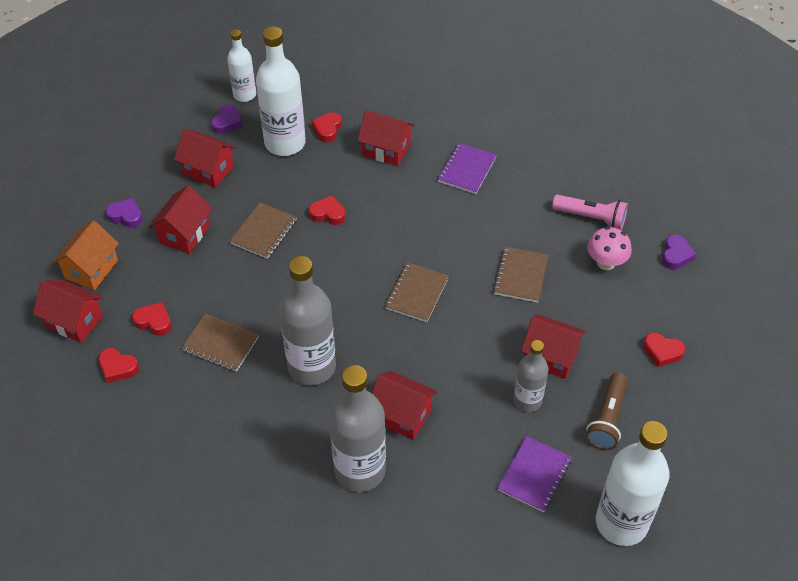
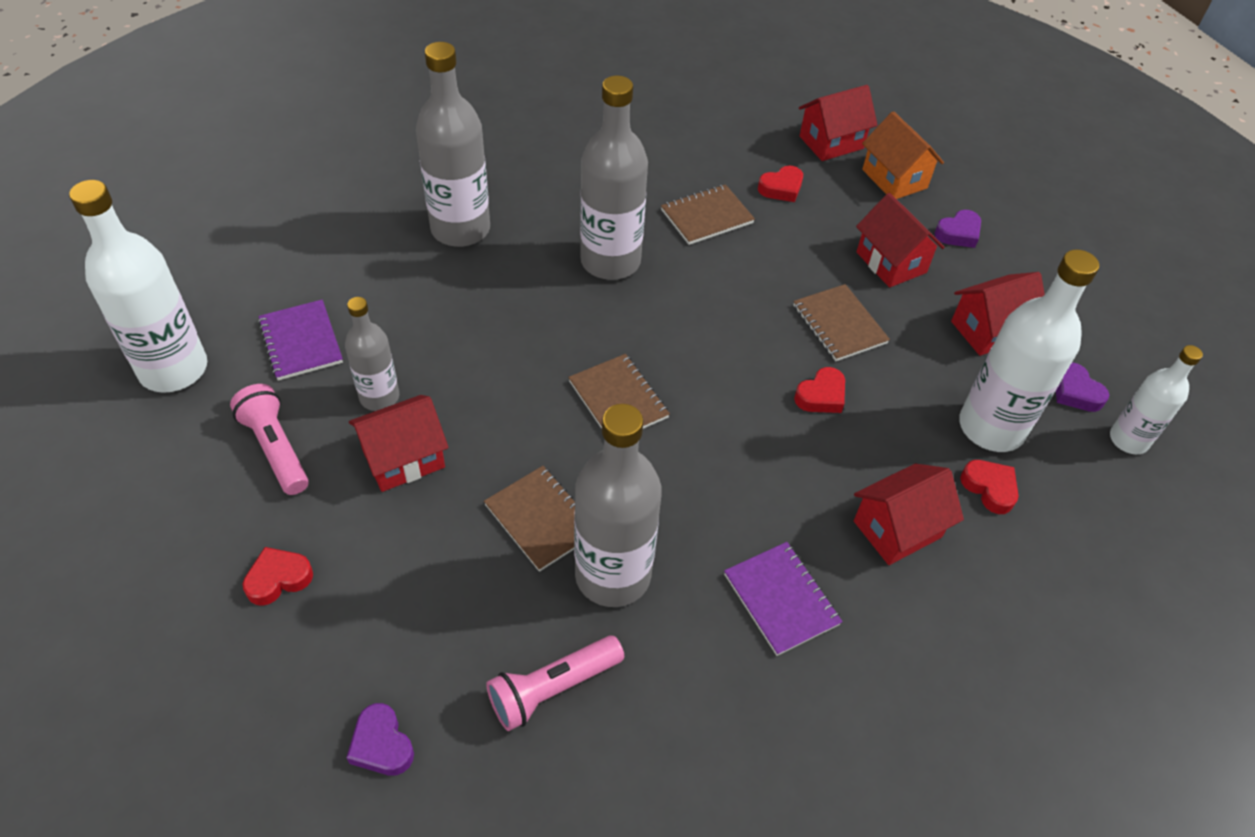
camera: 125 degrees right, 0 degrees up
red heart [99,348,139,383] -> none
red house [372,371,438,440] -> none
brown flashlight [586,373,628,450] -> pink flashlight [230,384,309,495]
pink mushroom [587,226,632,270] -> none
none -> grey bottle [574,404,662,607]

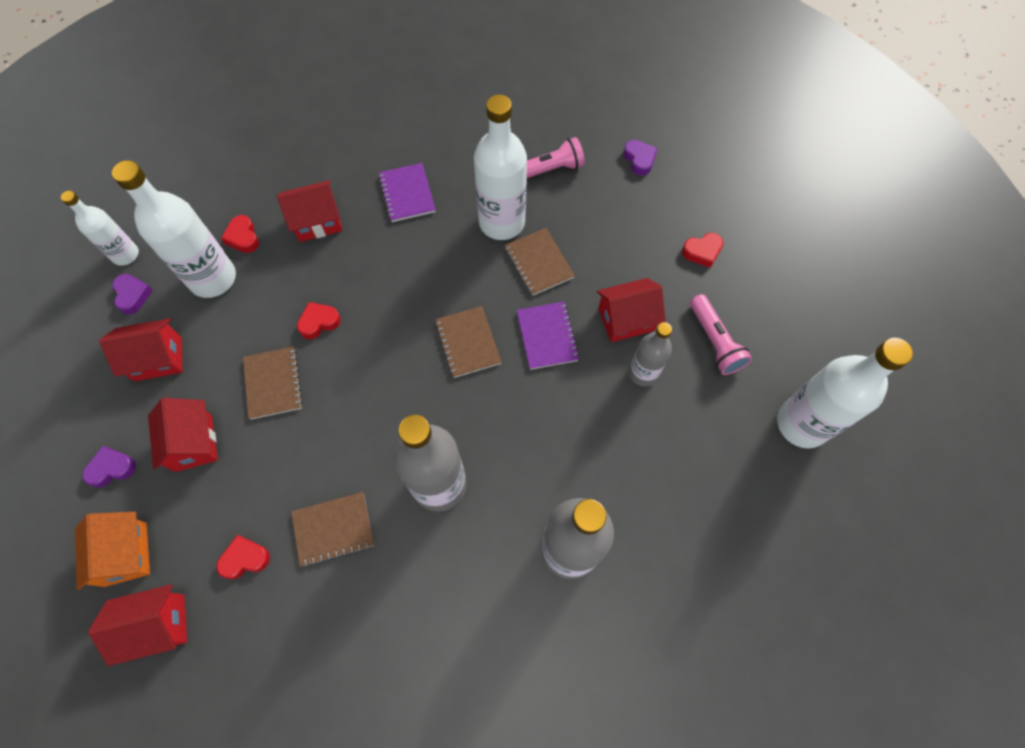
camera: 165 degrees left, 15 degrees up
purple notebook [258,300,343,381] -> purple notebook moved to [517,302,580,370]
grey bottle [574,404,662,607] -> white bottle [474,95,527,240]

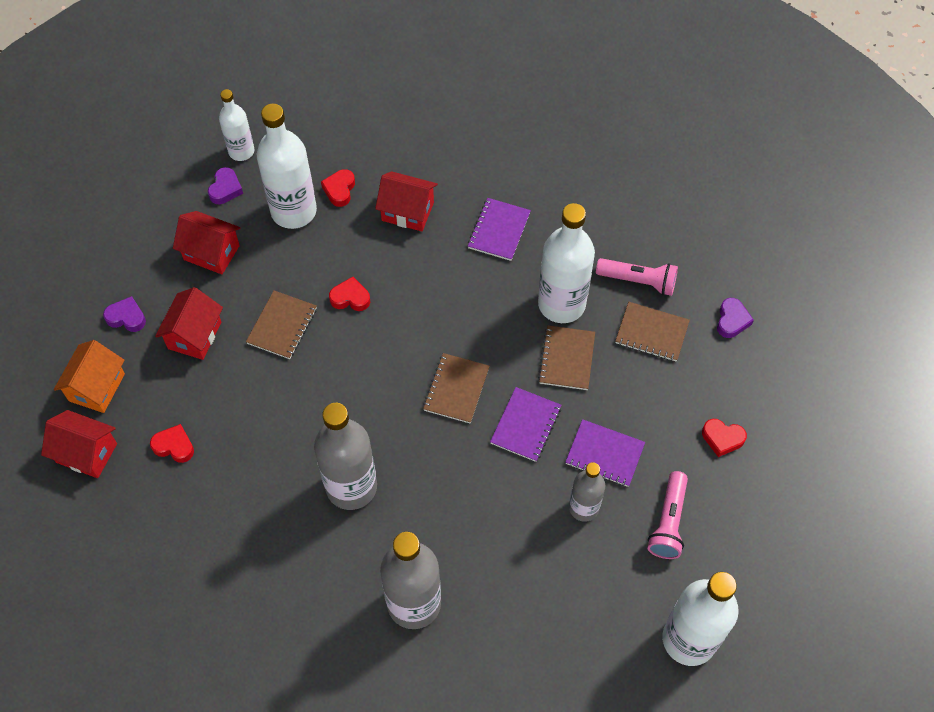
camera: 35 degrees right, 5 degrees down
brown notebook [291,492,374,567] -> brown notebook moved to [615,302,690,361]
red house [597,278,666,342] -> purple notebook [565,419,645,487]

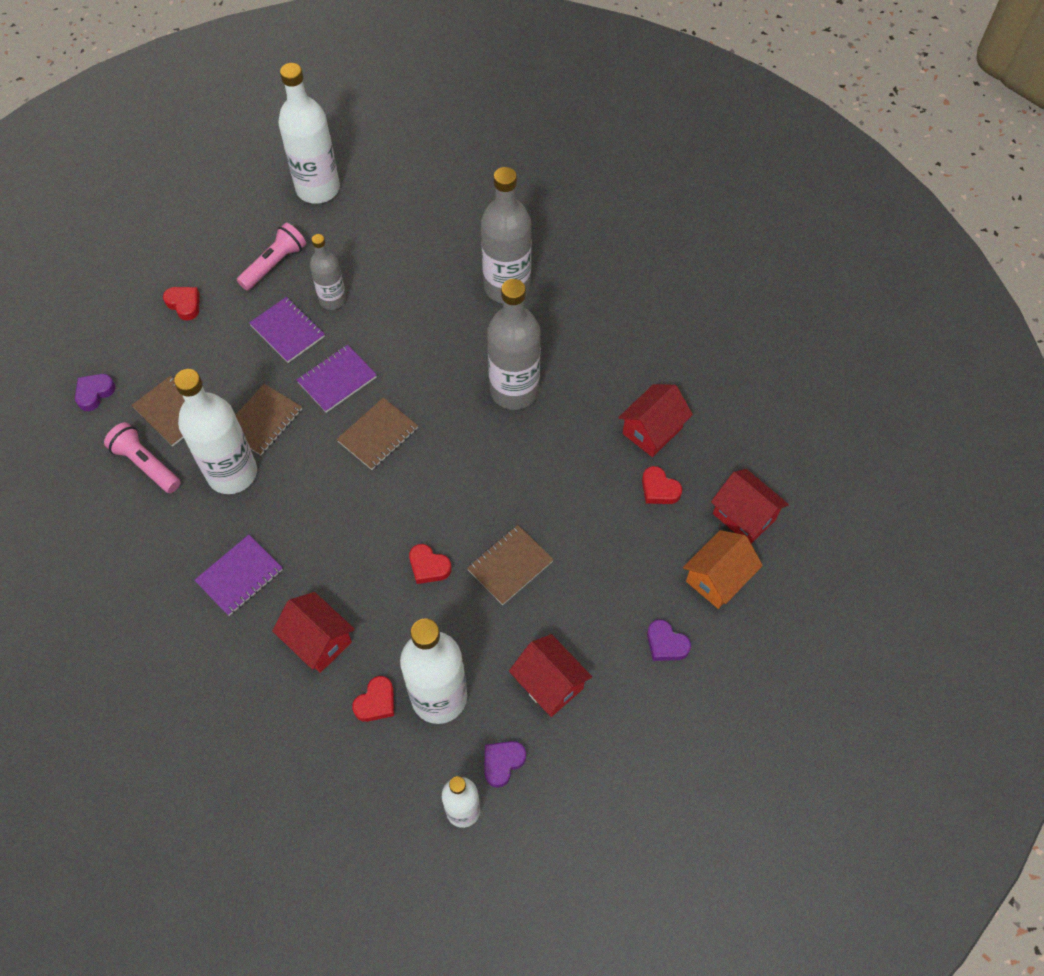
camera: 155 degrees left, 0 degrees up
red house [155,287,223,360] -> red house moved to [618,384,693,457]

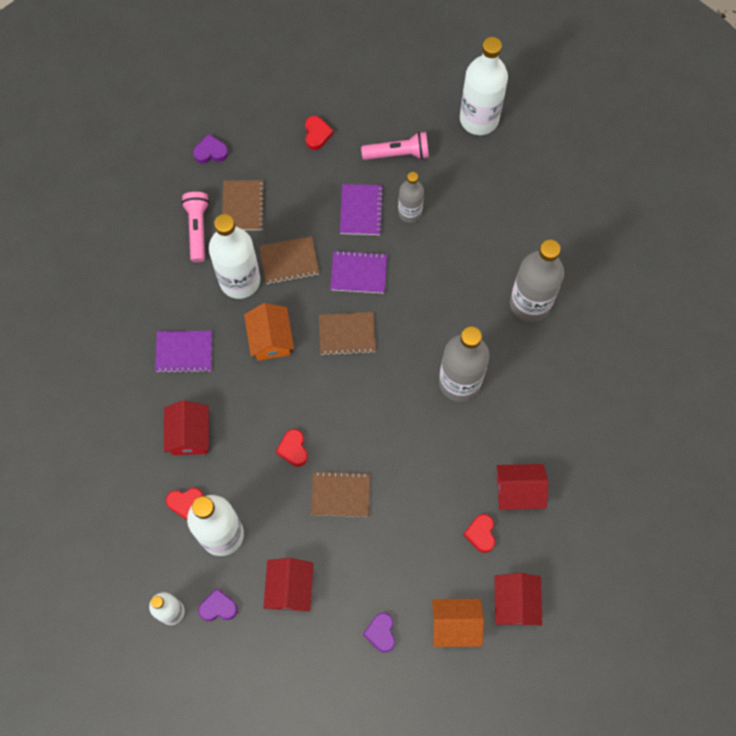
camera: 45 degrees right, 10 degrees up
none -> orange house [244,303,294,361]

